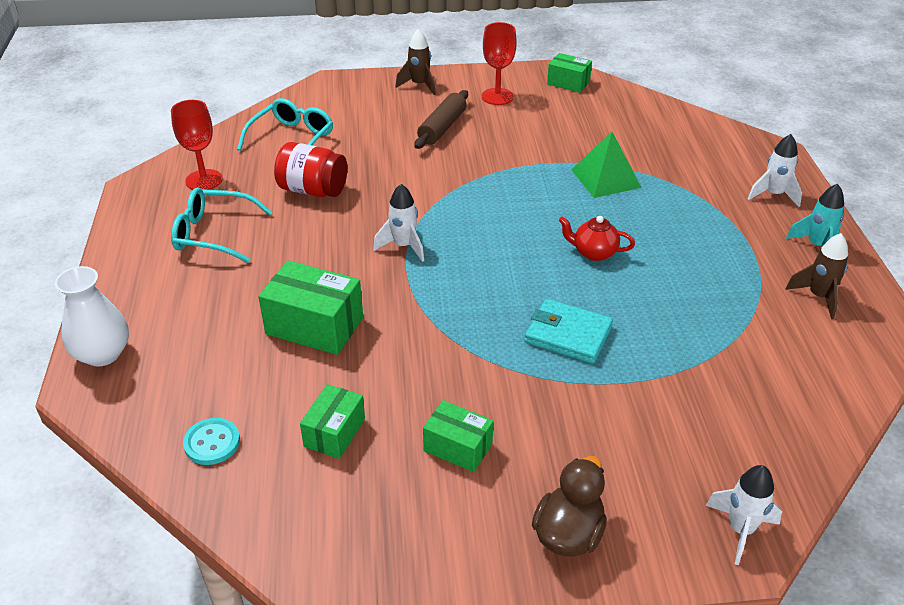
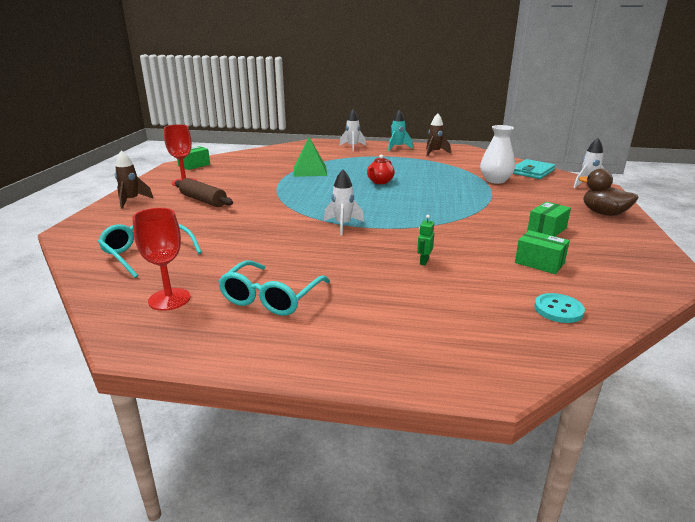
camera: 75 degrees left, 15 degrees down
white vase [55,266,129,366] -> white vase moved to [480,125,515,184]
green box [258,260,363,355] -> green robot [417,215,434,265]
red jar [274,142,347,197] -> none
turquoise wallet [525,299,613,364] -> turquoise wallet moved to [513,159,555,179]

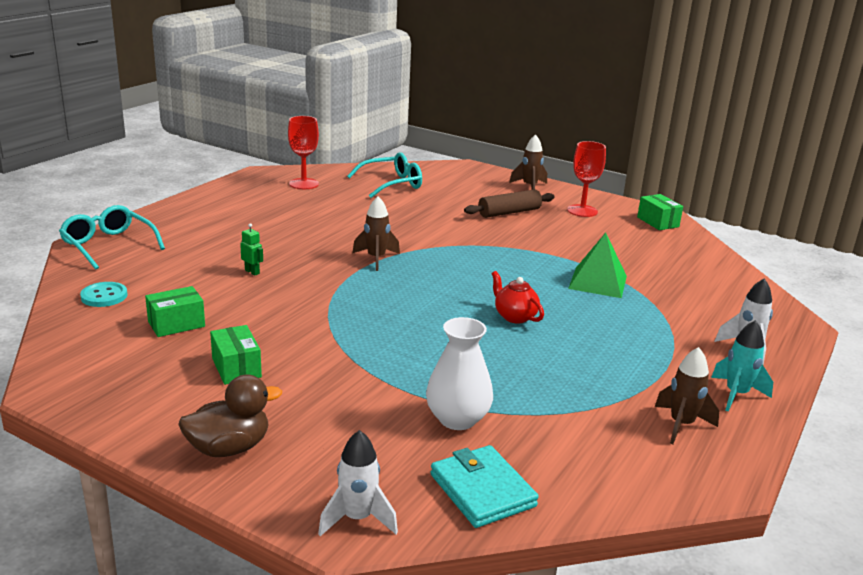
camera: 110 degrees right, 0 degrees up
turquoise glasses [218,260,330,316] -> turquoise glasses moved to [59,205,165,270]
white rocket [324,170,364,235] -> brown rocket [352,196,400,271]

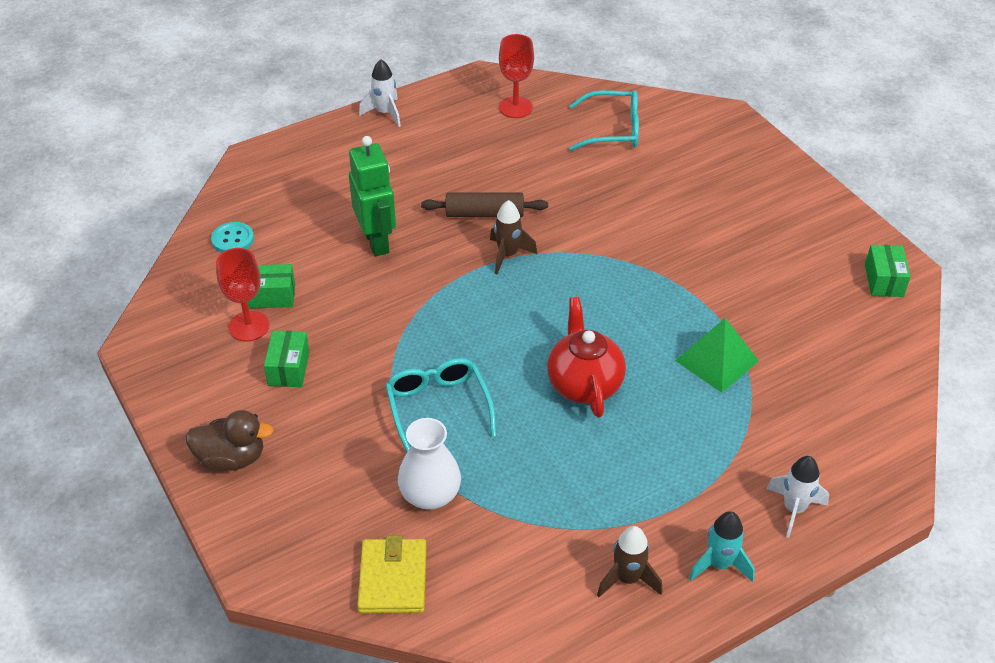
camera: 30 degrees right, 20 degrees up
turquoise glasses [59,205,165,270] -> turquoise glasses moved to [385,358,496,453]
green robot [240,223,263,275] -> green robot [349,136,396,256], size x2.45
white rocket [318,430,398,536] -> white rocket moved to [359,59,401,127]
turquoise wallet [430,445,539,528] -> yellow wallet [357,535,427,614]
brown rolling pin [464,189,555,218] -> brown rolling pin moved to [421,192,548,217]
red teapot [491,271,544,323] -> red teapot [547,297,626,418], size x1.64
brown rocket [509,134,547,190] -> none
red goblet [567,141,606,217] -> red goblet moved to [216,248,269,341]

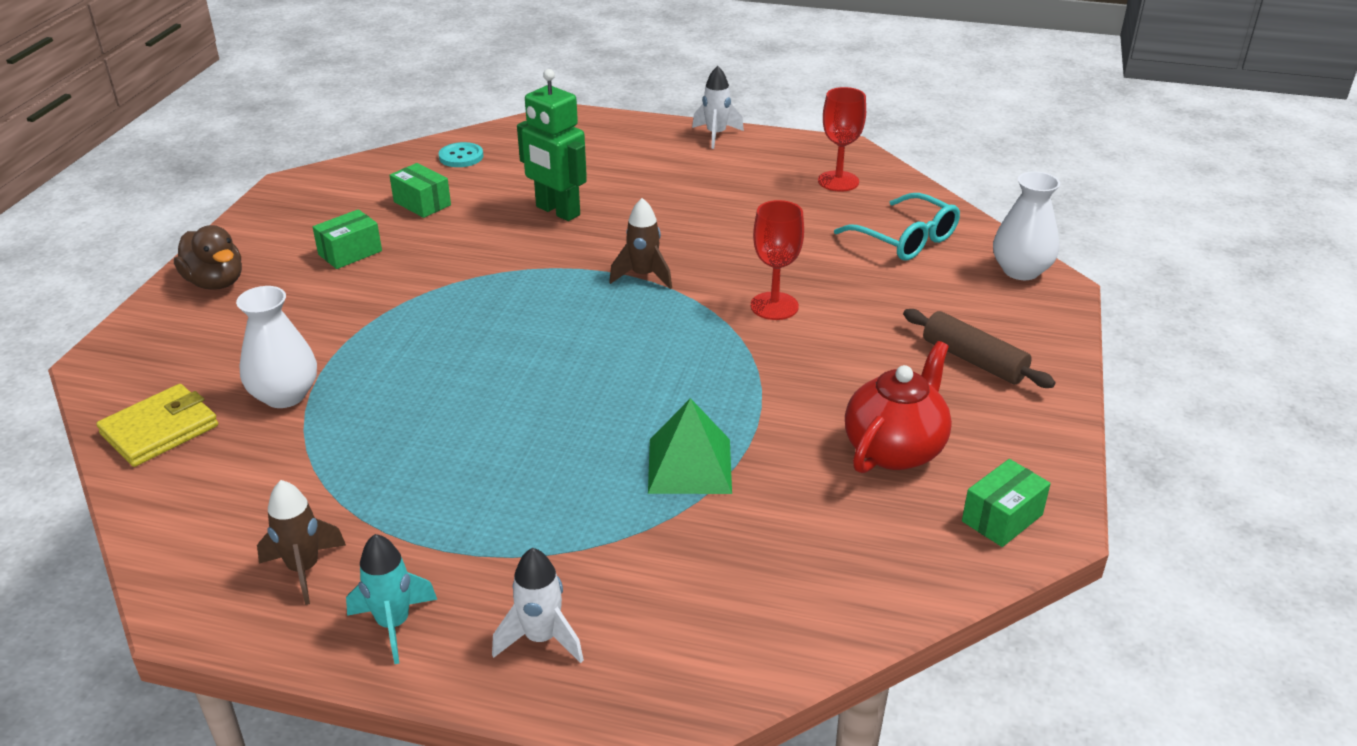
camera: 45 degrees right, 10 degrees down
red goblet [216,248,269,341] -> red goblet moved to [751,200,804,320]
green robot [349,136,396,256] -> green robot turned 105 degrees clockwise [517,69,587,221]
turquoise glasses [385,358,496,453] -> none
brown rolling pin [421,192,548,217] -> brown rolling pin moved to [903,309,1055,388]
red teapot [547,297,626,418] -> red teapot moved to [845,341,952,473]
none -> white vase [993,171,1060,280]

